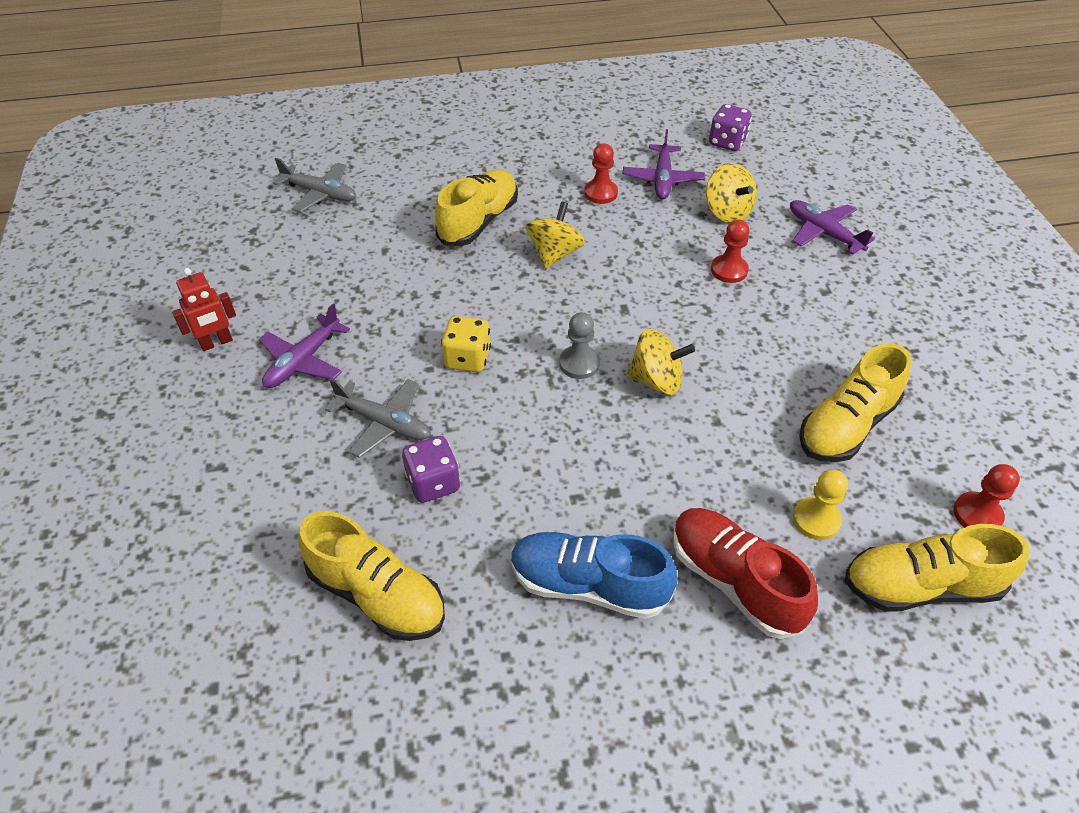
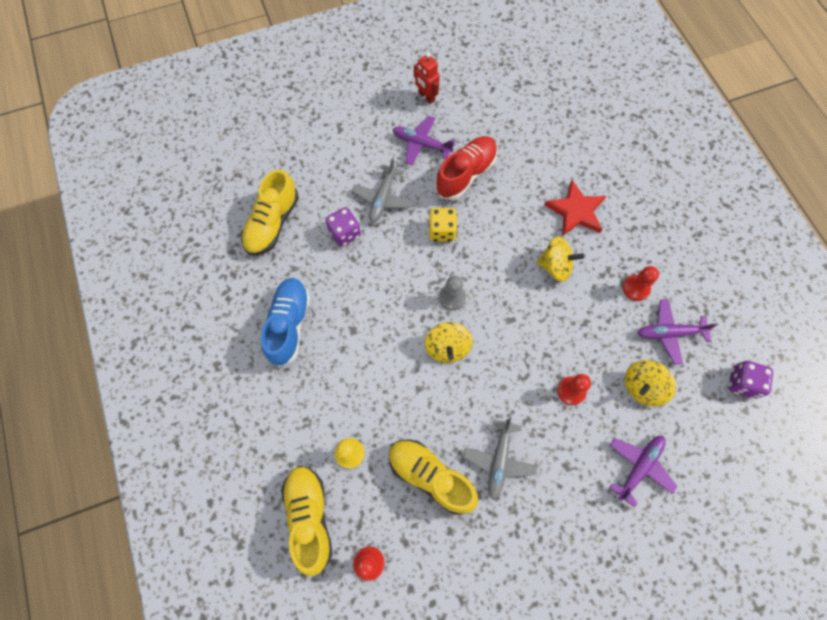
camera: 80 degrees right, 20 degrees up
grey plane [273,158,356,212] -> grey plane moved to [463,417,537,500]
yellow shoe [435,169,518,246] -> red star [544,180,606,236]
red shoe [673,508,818,639] -> red shoe moved to [435,136,498,200]

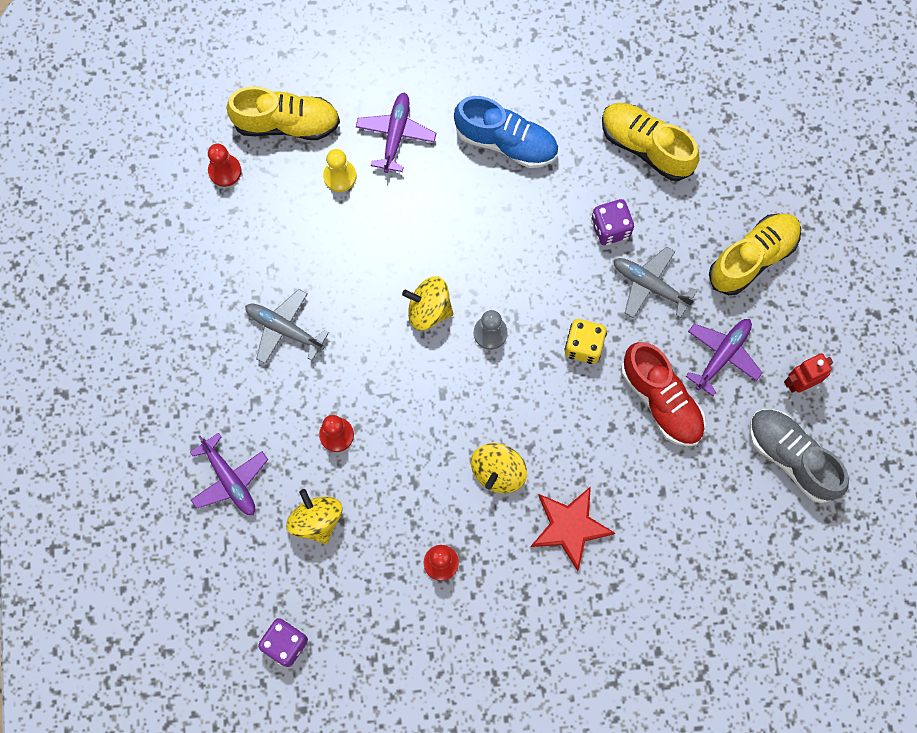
camera: 105 degrees right, 5 degrees up
yellow shoe [389,439,478,515] -> yellow shoe moved to [709,214,801,295]
purple plane [637,299,718,365] -> purple plane moved to [356,92,436,173]
none -> grey shoe [749,409,849,503]

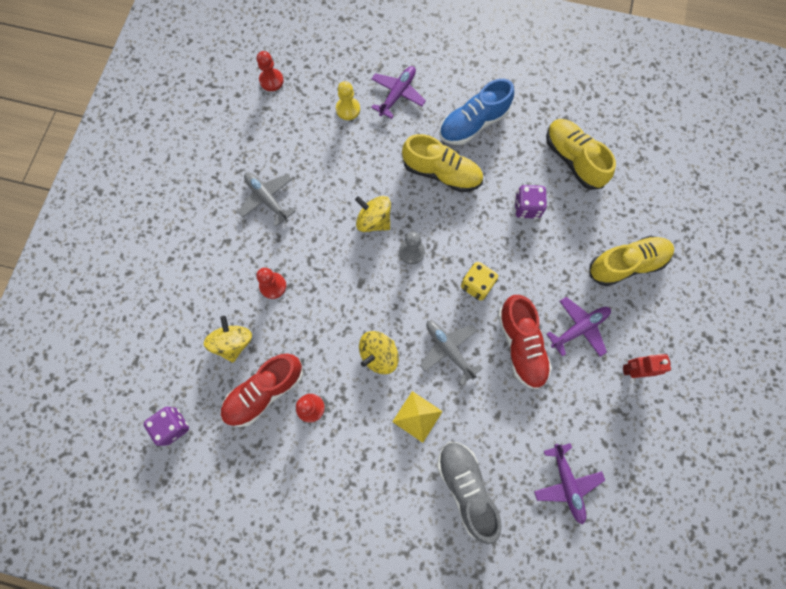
camera: 20 degrees right, 0 degrees up
purple plane [190,433,268,515] -> purple plane moved to [534,443,605,524]
yellow shoe [226,86,340,140] -> yellow shoe moved to [402,134,483,192]
blue shoe [454,96,558,168] -> blue shoe turned 105 degrees clockwise [439,79,514,145]
red star [531,486,615,571] -> yellow pyramid [392,391,443,443]
grey plane [614,246,697,319] -> grey plane moved to [420,321,483,385]
grey shoe [749,409,849,503] -> grey shoe moved to [437,442,501,544]
none -> red shoe [220,354,303,427]

